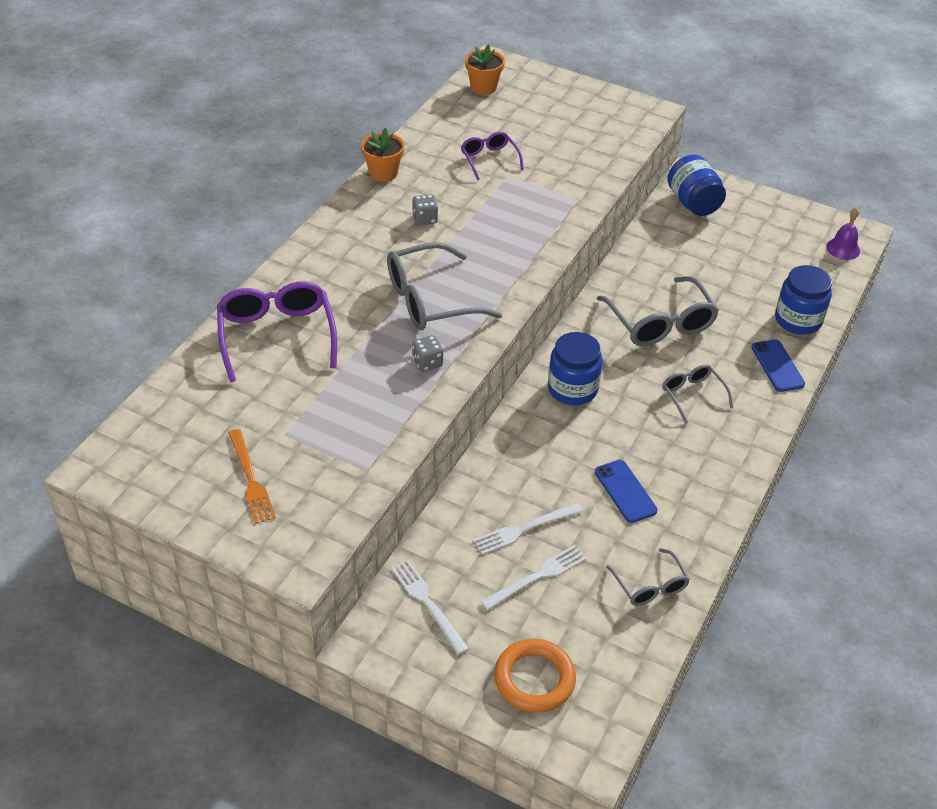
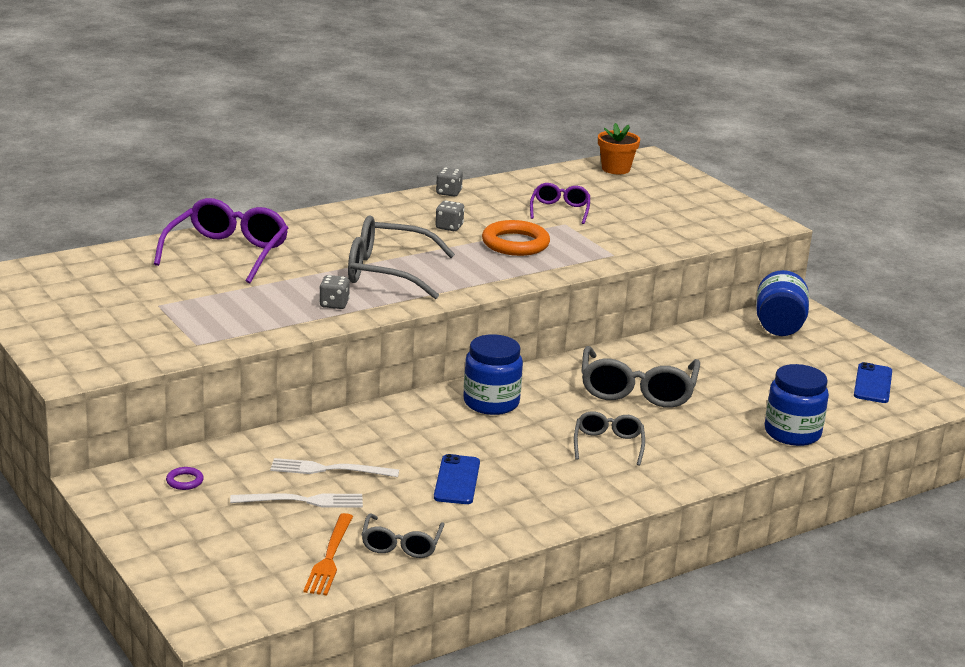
camera: 30 degrees right, 20 degrees down
orange fork [228,429,276,524] -> orange fork moved to [304,513,353,595]
orange flower pot [361,128,405,182] -> grey dice [436,168,463,196]
white fork [391,560,469,655] -> purple ring [166,467,204,490]
orange ring [494,639,576,713] -> orange ring moved to [482,220,550,256]
blue phone [751,339,805,392] -> blue phone moved to [854,362,892,403]
purple bell [826,208,860,260] -> none

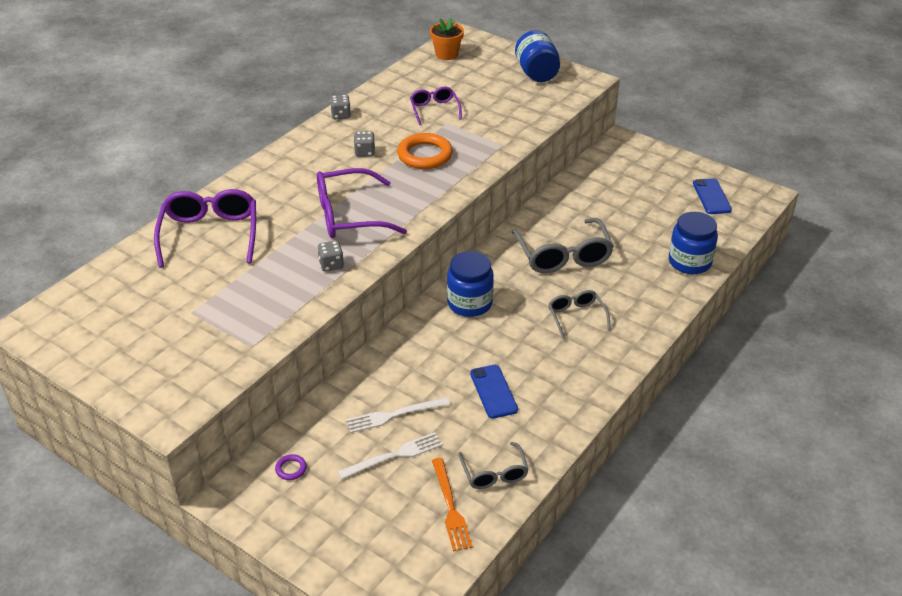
camera: 20 degrees left, 15 degrees up
grey glasses [348,216,455,299] -> purple glasses [317,168,407,238]
blue jar [756,270,809,336] -> blue jar moved to [515,30,560,82]

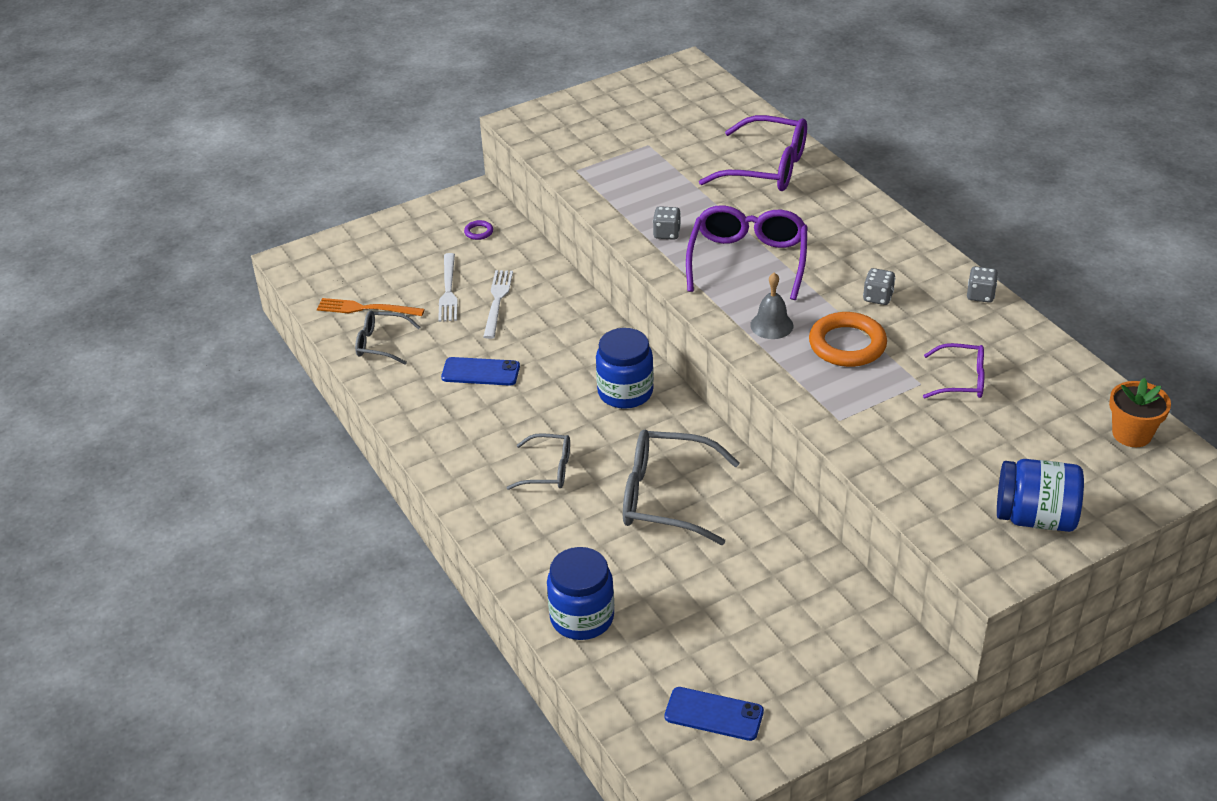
camera: 115 degrees right, 0 degrees up
none -> grey bell [750,272,794,339]

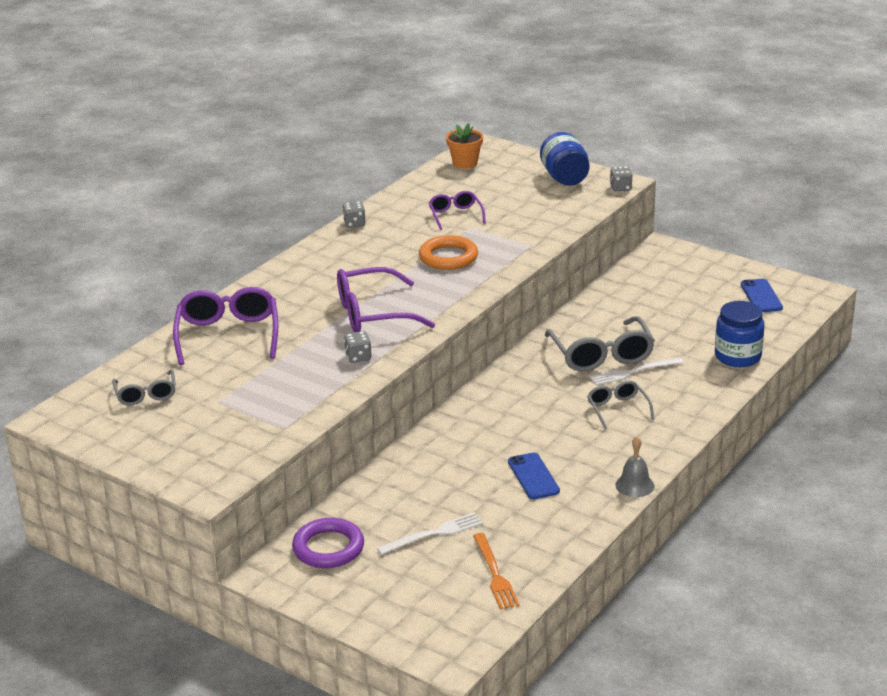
camera: 115 degrees left, 10 degrees down
grey glasses [355,310,420,365] -> grey glasses moved to [112,369,176,405]
purple ring [464,220,493,240] -> purple ring [292,518,364,568], size x2.23
white fork [483,270,513,339] -> white fork moved to [589,357,684,385]
blue jar [596,328,654,409] -> none
grey bell [750,272,794,339] -> grey bell moved to [615,436,655,497]
grey dice [863,268,895,305] -> grey dice moved to [610,166,633,191]

